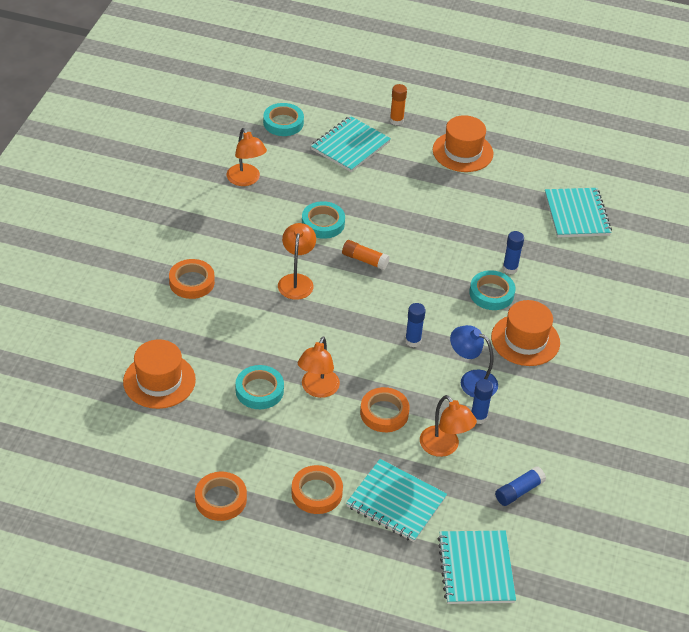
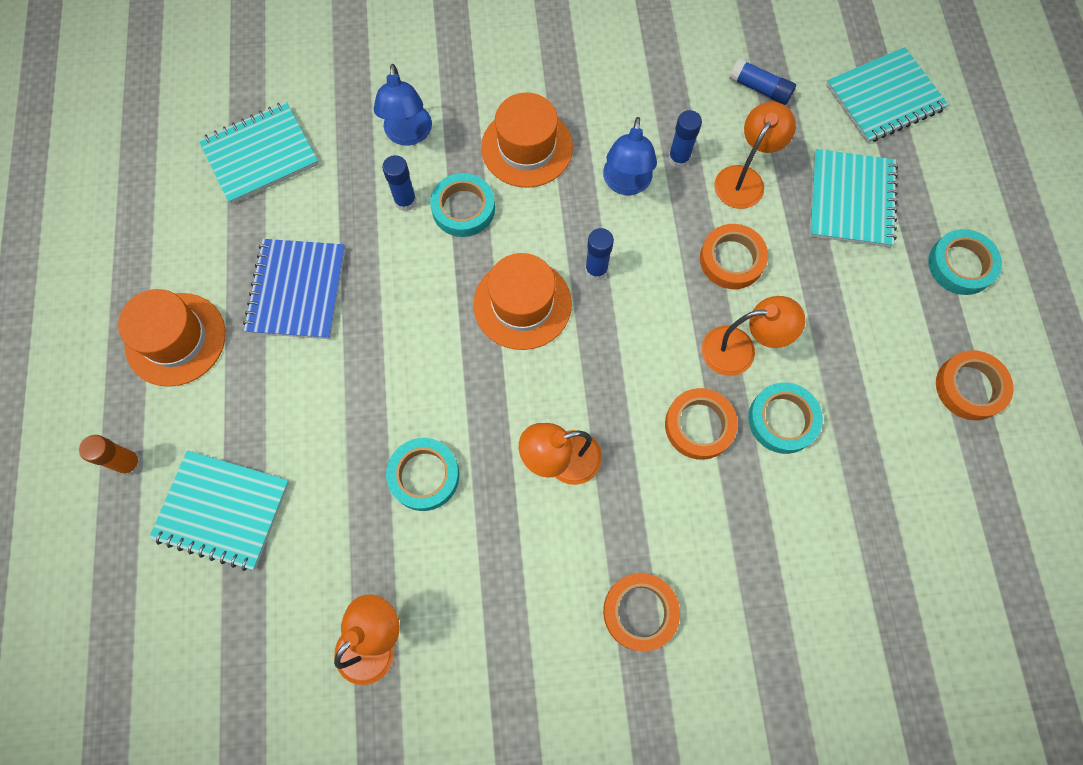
camera: 110 degrees left, 25 degrees up
orange hat [123,339,196,409] -> orange hat moved to [473,253,572,350]
turquoise tape [263,103,304,136] -> turquoise tape moved to [928,229,1002,295]
orange tape [291,465,343,514] -> orange tape moved to [665,388,738,460]
orange glue stick [342,240,390,270] -> none
none -> blue notebook [243,239,346,339]
none -> blue lamp [374,64,432,146]

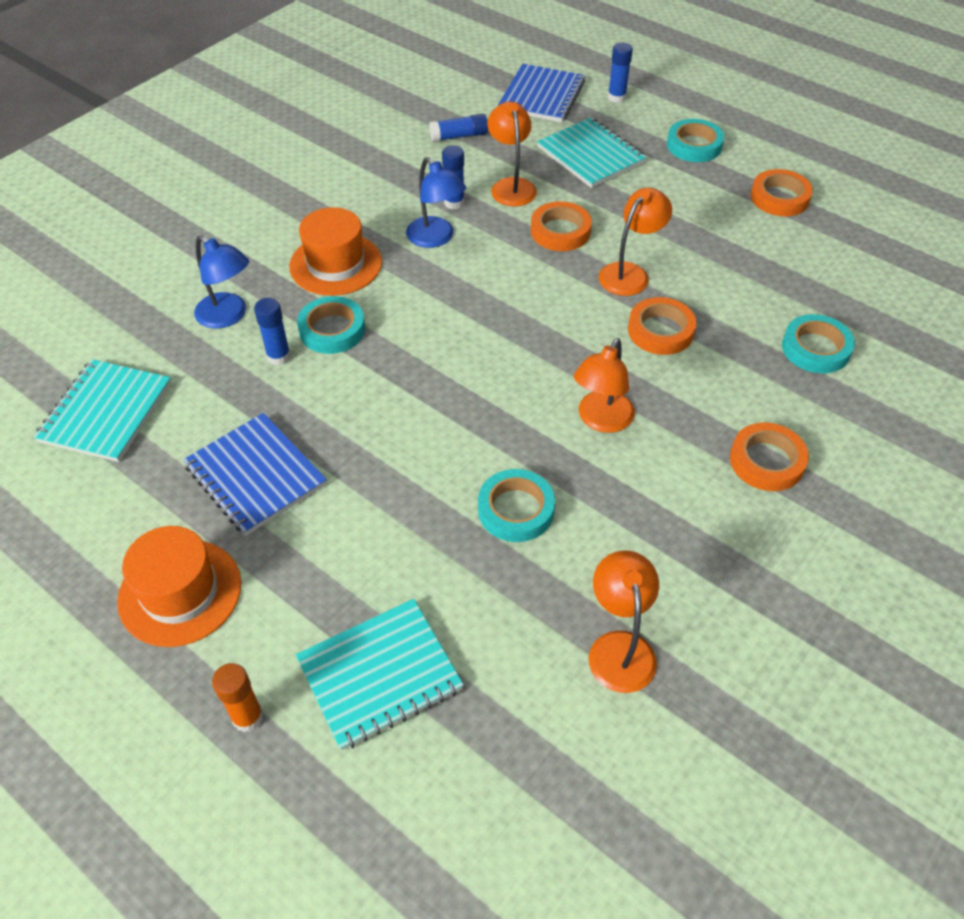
camera: 45 degrees left, 20 degrees down
orange hat [473,253,572,350] -> none
blue glue stick [585,228,614,281] -> blue glue stick moved to [608,42,633,103]
turquoise tape [748,383,823,454] -> turquoise tape moved to [782,314,855,373]
turquoise notebook [826,47,949,143] -> blue notebook [498,64,585,123]

